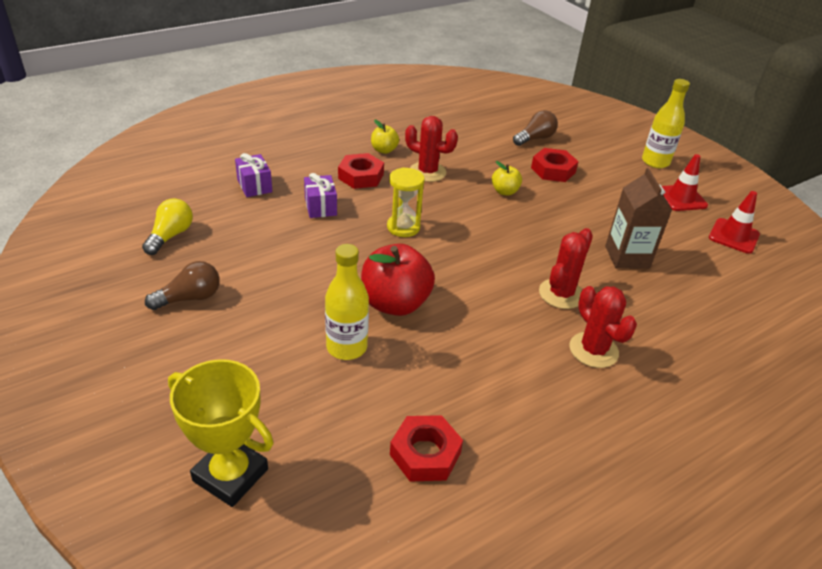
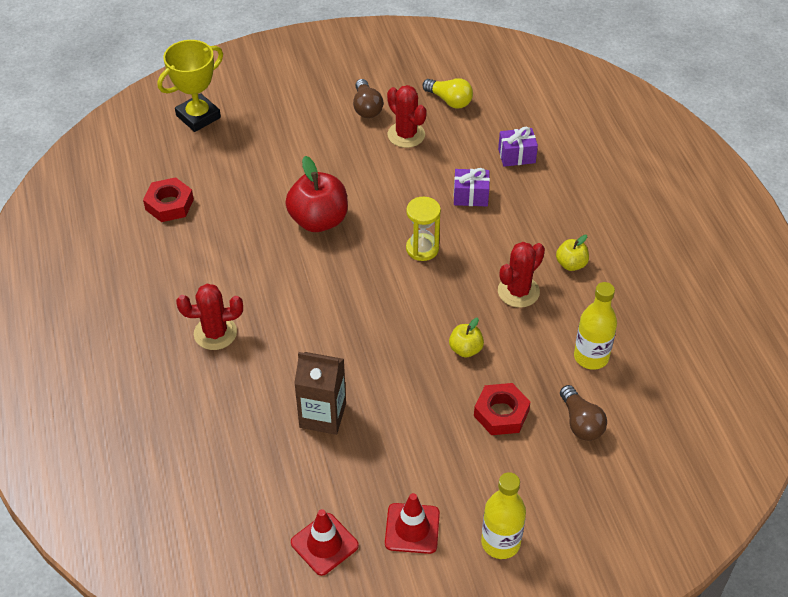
camera: 110 degrees right, 10 degrees up
yellow bottle [325,244,369,360] -> yellow bottle moved to [574,282,617,370]
red nut [338,153,384,189] -> none
red cactus [539,228,593,309] -> red cactus moved to [387,85,427,148]

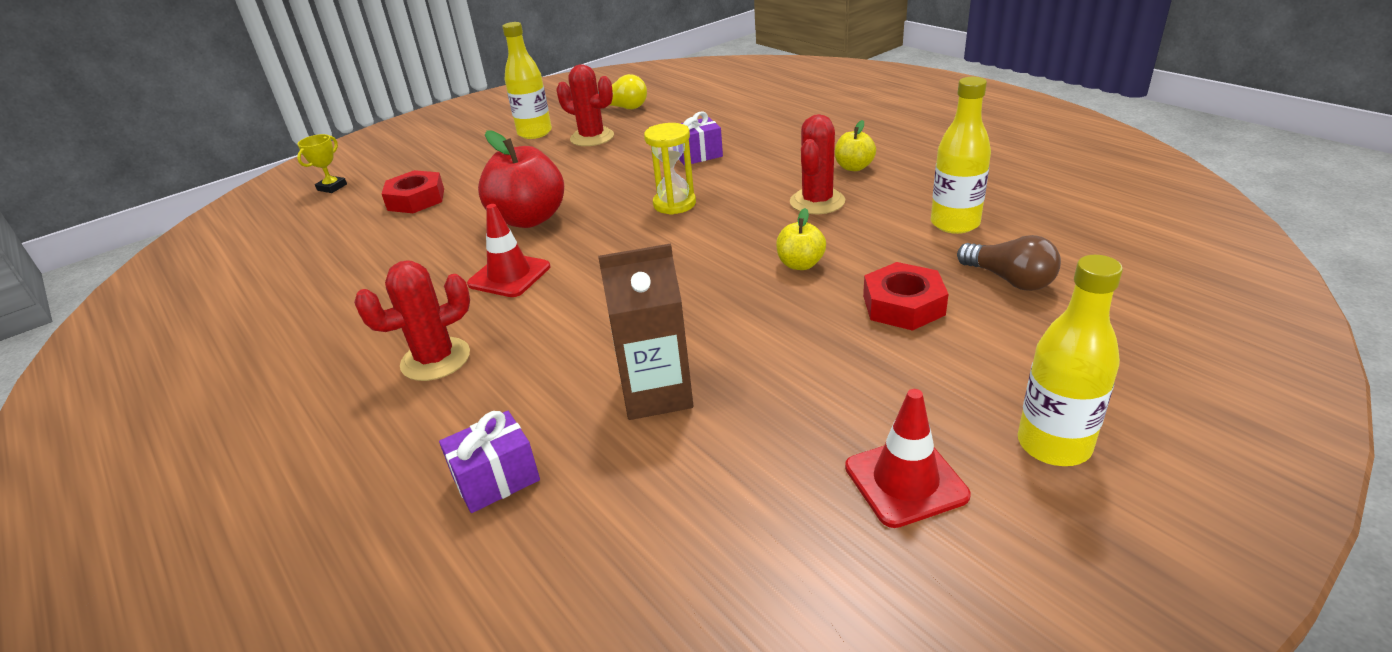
camera: 20 degrees left, 15 degrees down
red nut [143,177,194,222] -> red nut moved to [382,170,444,213]
yellow trophy [158,40,223,132] -> yellow trophy [297,134,347,193], size x0.50
red traffic cone [291,509,359,576] -> red traffic cone moved to [467,204,550,297]
brown light bulb [353,79,383,118] -> yellow bottle [502,22,552,139]
purple gift [498,127,538,167] -> purple gift moved to [439,411,540,513]

